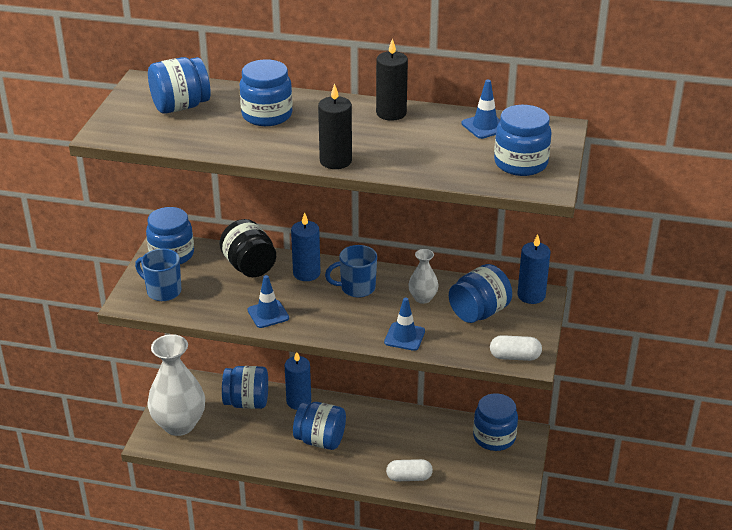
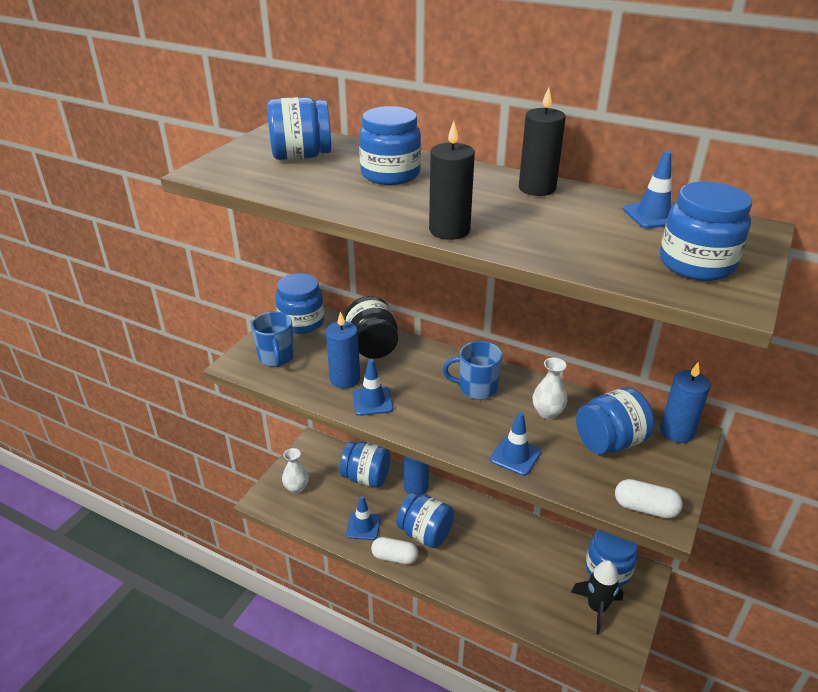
camera: 15 degrees right, 0 degrees up
blue mug [135,249,182,301] -> blue mug turned 150 degrees counterclockwise [251,312,294,367]
white vase [148,334,205,436] -> white vase [282,448,309,494], size x0.48
blue candle [291,212,321,281] -> blue candle moved to [326,311,360,389]
white capsule [386,459,433,481] -> white capsule moved to [371,537,418,564]
none -> blue traffic cone [346,496,381,540]
none -> black rocket [571,560,624,635]

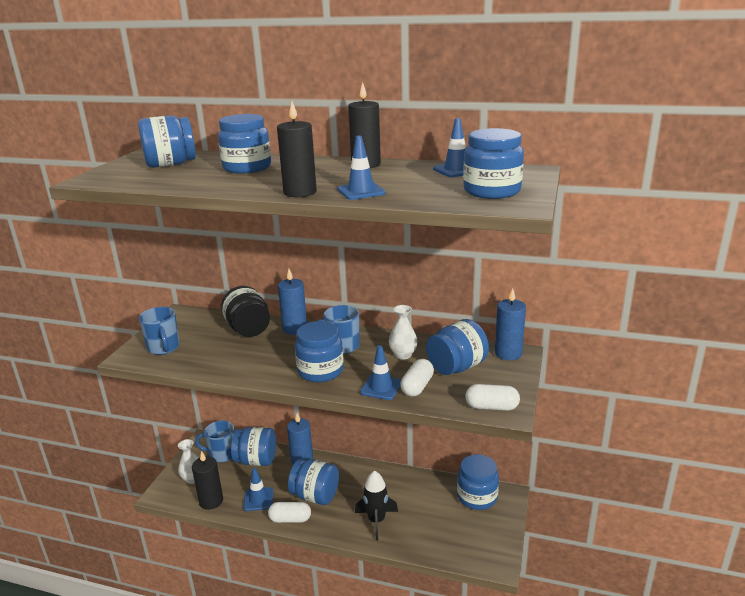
camera: 10 degrees left, 10 degrees down
blue jar [275,273,324,334] -> blue jar moved to [295,321,344,382]
blue candle [326,311,360,389] -> blue candle moved to [278,269,307,335]
blue traffic cone [352,359,393,416] -> blue traffic cone moved to [337,136,386,200]
black rocket [571,560,624,635] -> black rocket moved to [355,471,398,541]
none -> black candle [192,451,223,510]
none -> blue mug [195,421,235,463]
none -> white capsule [400,359,434,397]

